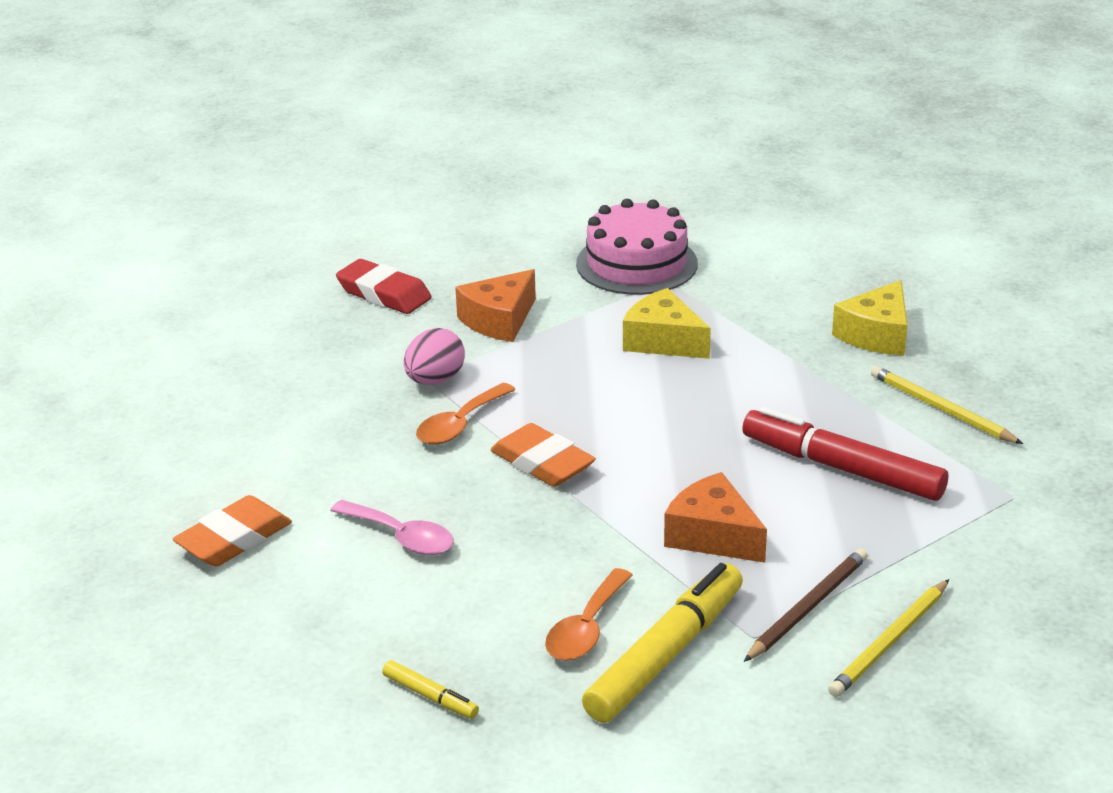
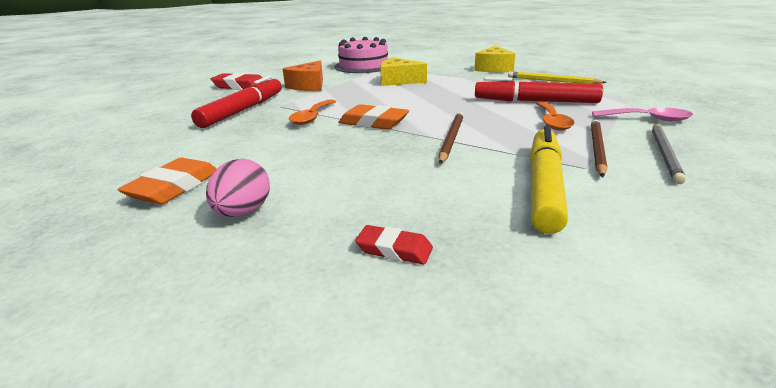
camera: 20 degrees left, 5 degrees down
pink spoon [330,500,454,555] -> pink spoon moved to [592,108,693,121]
yellow marker [382,660,479,719] -> red eraser [355,225,433,265]
pink egg [404,328,465,385] -> pink egg moved to [206,159,270,217]
orange spoon [545,568,633,661] -> orange spoon moved to [537,102,575,131]
orange cheese [664,472,767,563] -> none
yellow pencil [828,579,949,697] -> grey pencil [652,124,686,184]
none -> red marker [191,75,282,128]
none -> brown pencil [438,112,464,164]

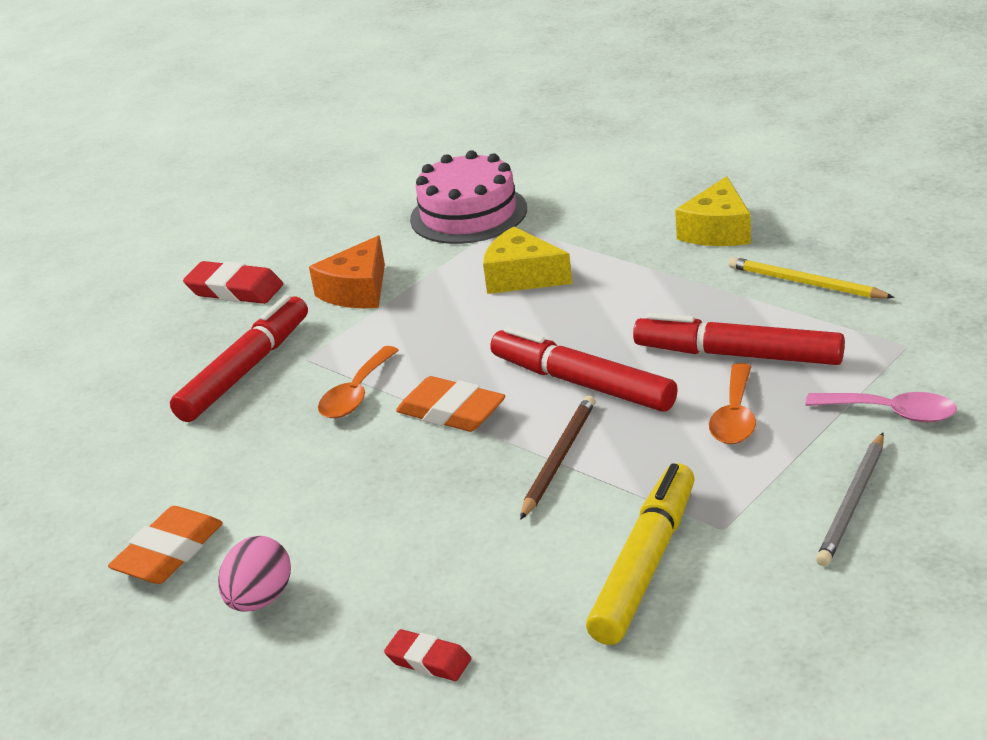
camera: 10 degrees right, 5 degrees up
brown pencil [591,120,607,177] -> none
none -> red marker [490,326,678,412]

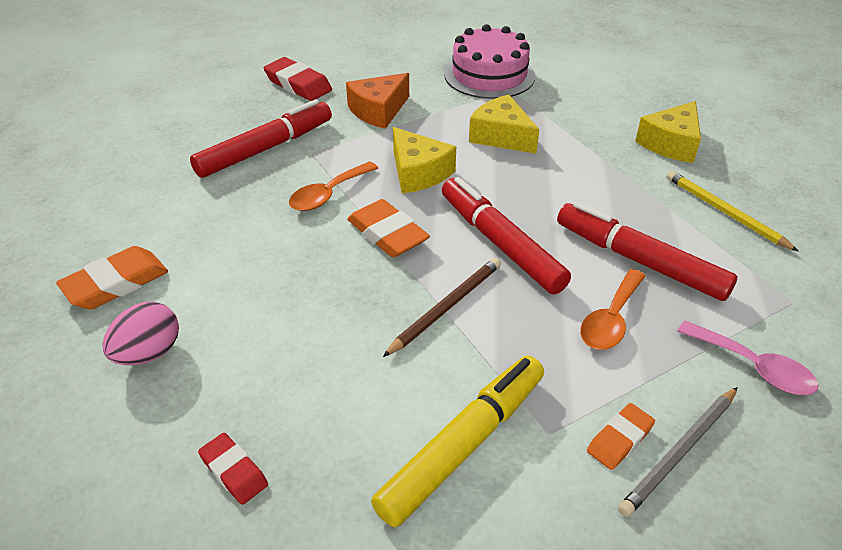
camera: 15 degrees right, 10 degrees up
none -> yellow cheese [393,127,456,193]
none -> orange eraser [587,403,655,470]

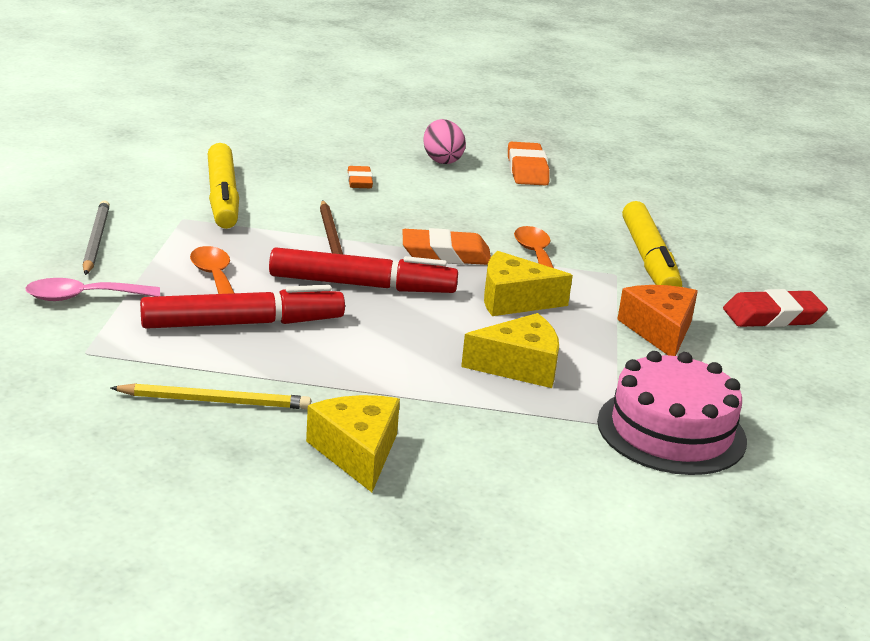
camera: 125 degrees right, 15 degrees down
red marker [190,99,332,178] -> yellow marker [622,201,682,287]
red eraser [198,433,268,505] -> none
orange eraser [587,403,655,470] -> orange eraser moved to [348,166,373,188]

